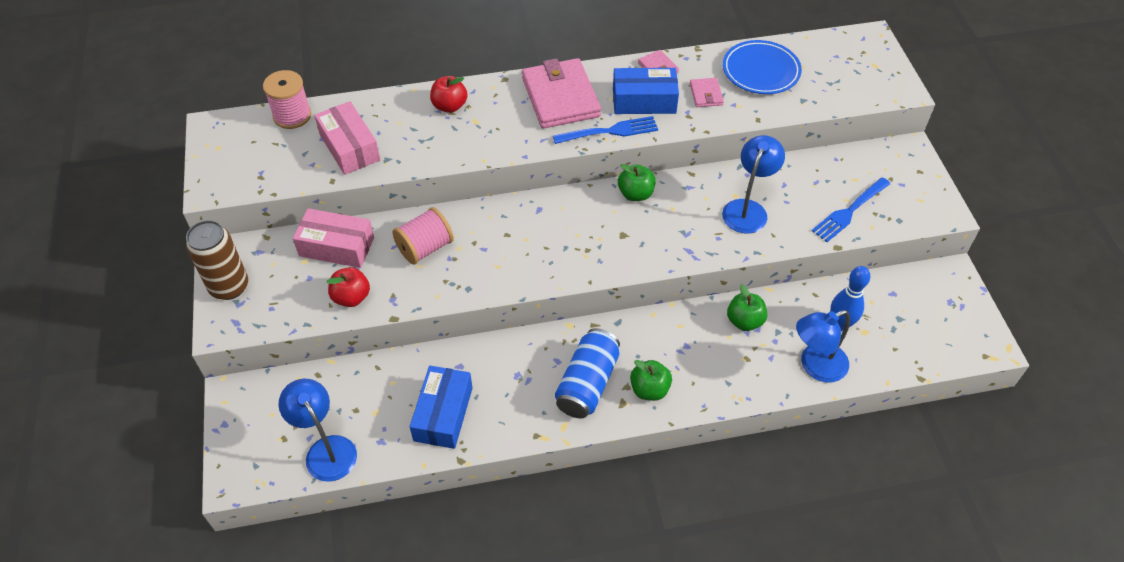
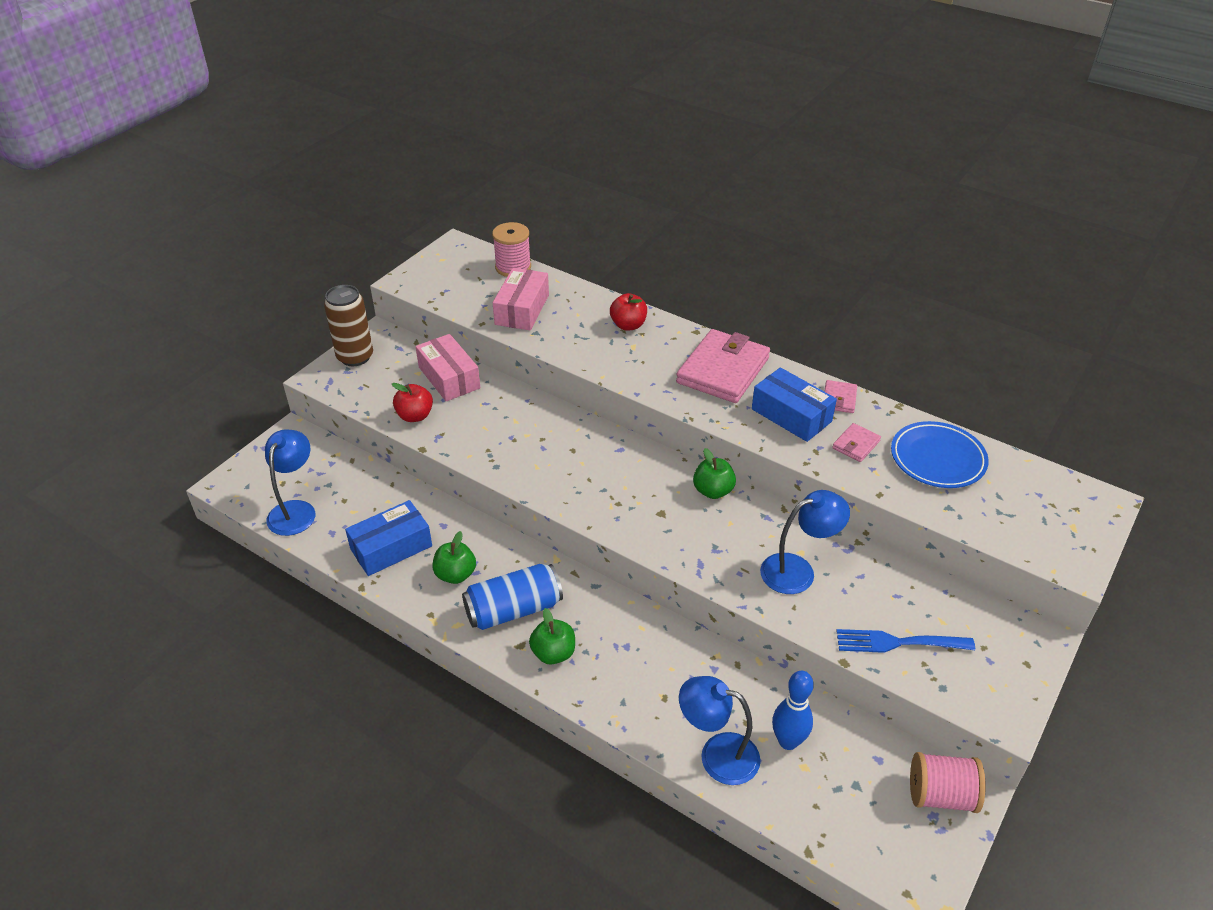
camera: 45 degrees right, 10 degrees down
pink spool [392,207,454,264] -> pink spool moved to [910,752,986,813]
blue fork [553,116,658,144] -> none
green apple [727,284,767,331] -> green apple moved to [432,531,476,584]

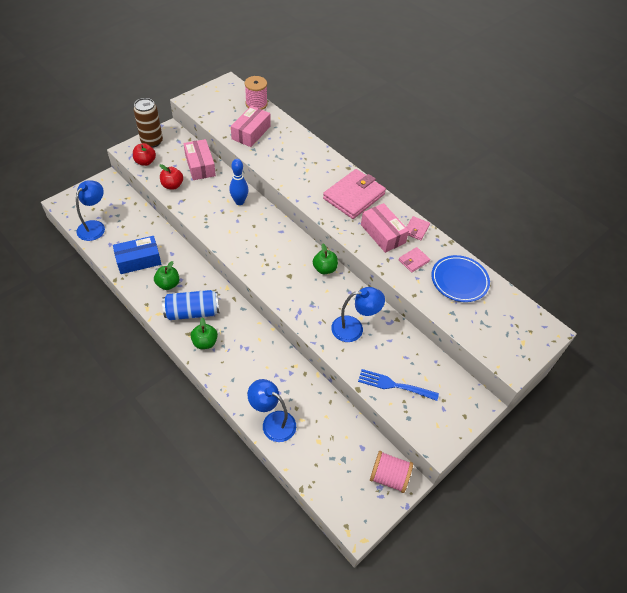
camera: 10 degrees right, 10 degrees up
red apple [610,293,647,331] -> red apple moved to [133,143,156,166]
blue box [752,367,837,442] -> pink box [361,203,409,253]
blue bowling pin [772,671,814,750] -> blue bowling pin moved to [229,159,248,205]

